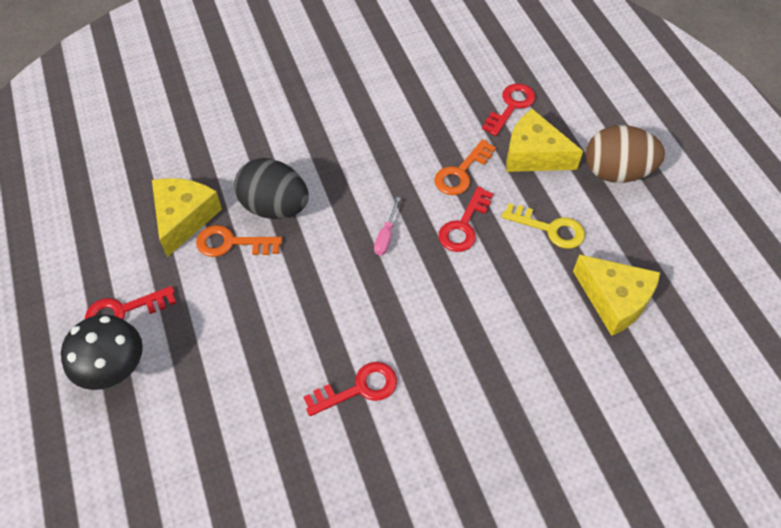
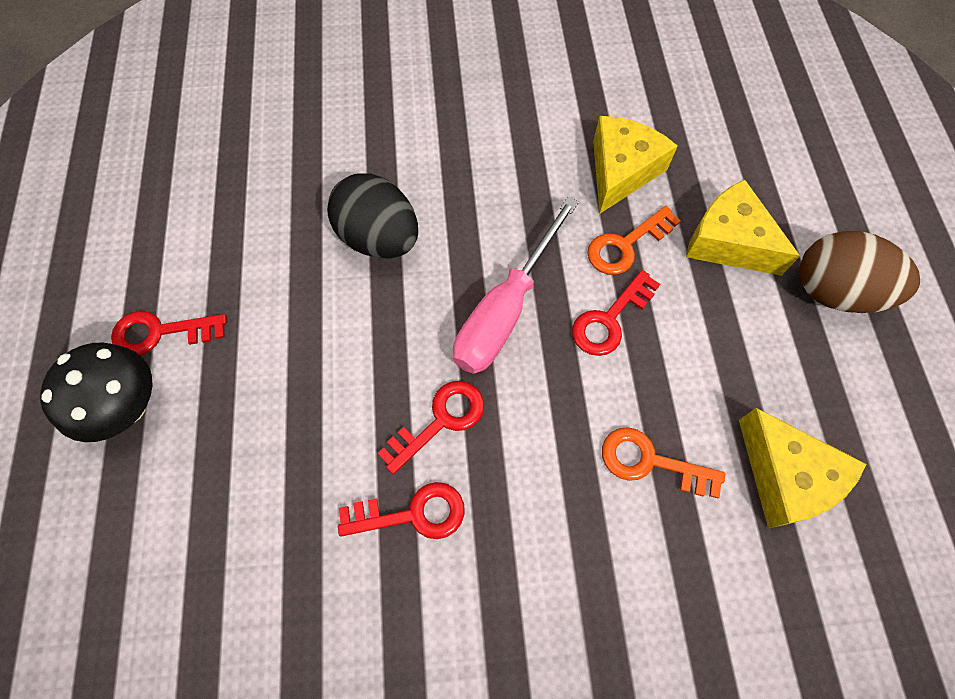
camera: 15 degrees right, 10 degrees up
yellow cheese [152,178,222,257] -> yellow cheese moved to [593,116,678,214]
orange key [196,225,282,257] -> orange key moved to [602,427,725,498]
pink screwdriver [374,197,400,255] -> pink screwdriver [453,197,579,374], size x2.34
red key [482,84,536,136] -> red key moved to [377,381,484,474]
yellow key [501,203,585,249] -> none

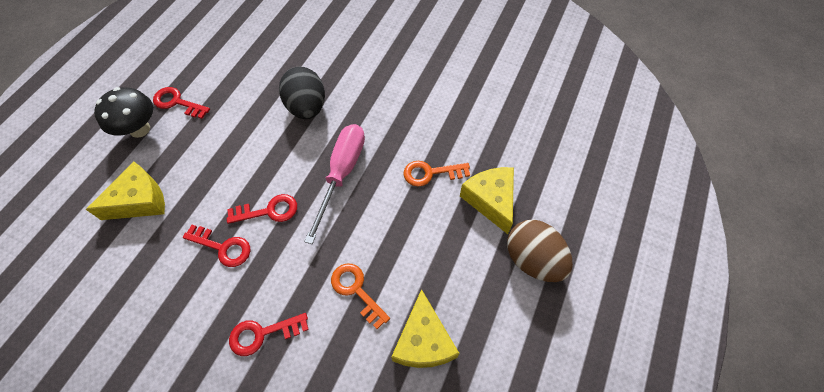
camera: 30 degrees right, 5 degrees down
pink screwdriver [453,197,579,374] -> pink screwdriver turned 135 degrees clockwise [304,124,365,244]
red key [572,270,660,356] -> red key moved to [229,313,309,356]
yellow cheese [593,116,678,214] -> yellow cheese moved to [86,161,165,220]

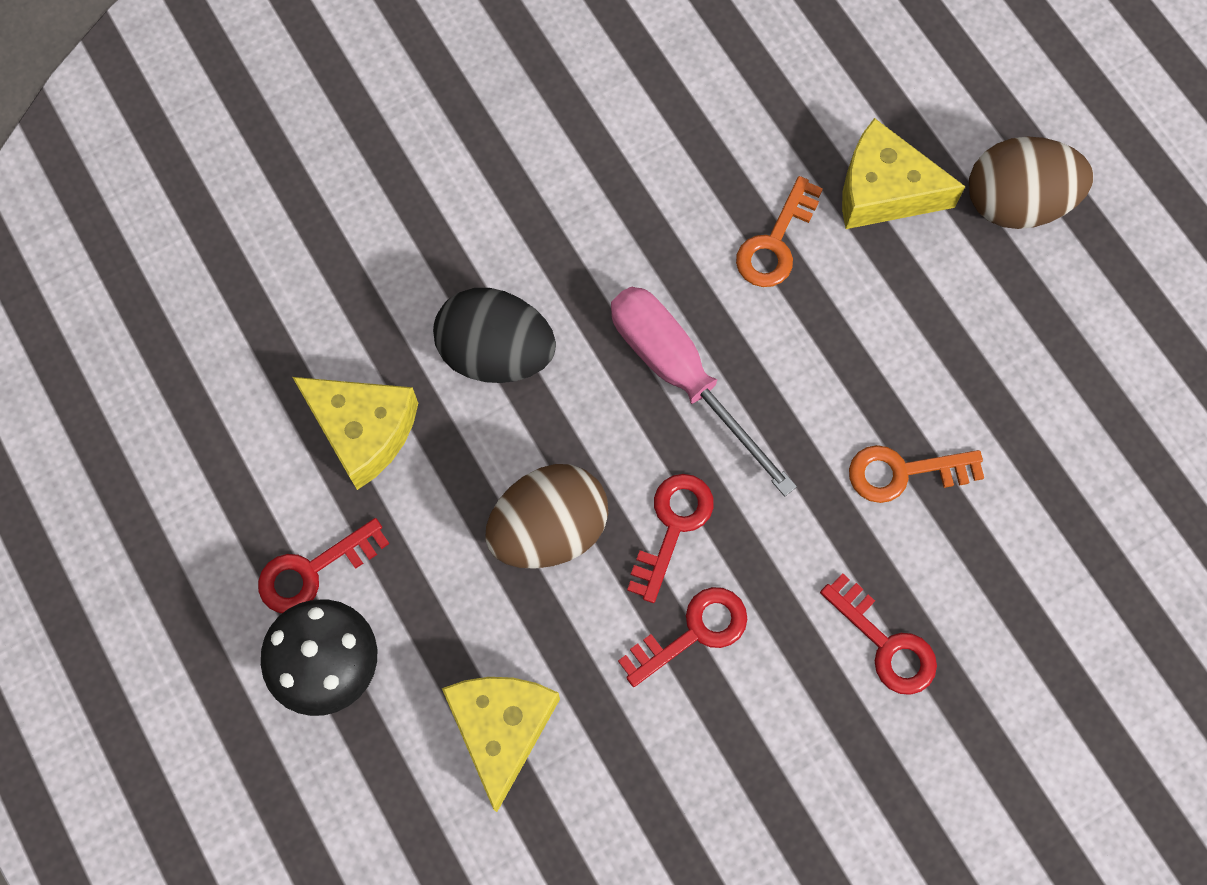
camera: 55 degrees left, 10 degrees up
red key [229,313,309,356] -> red key turned 60 degrees counterclockwise [820,573,937,695]
yellow cheese [391,289,460,368] -> yellow cheese moved to [293,377,418,490]
none -> brown egg [485,464,609,569]

